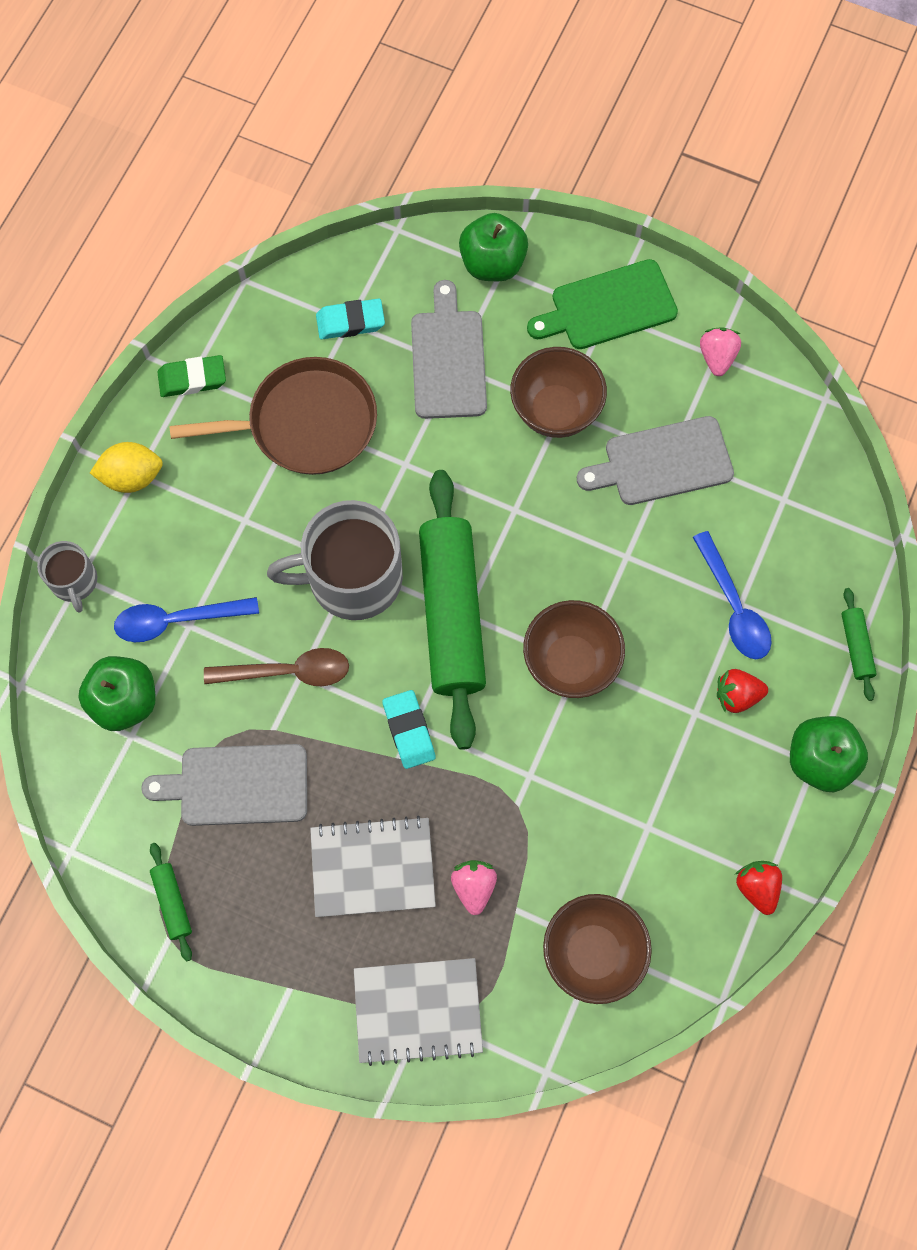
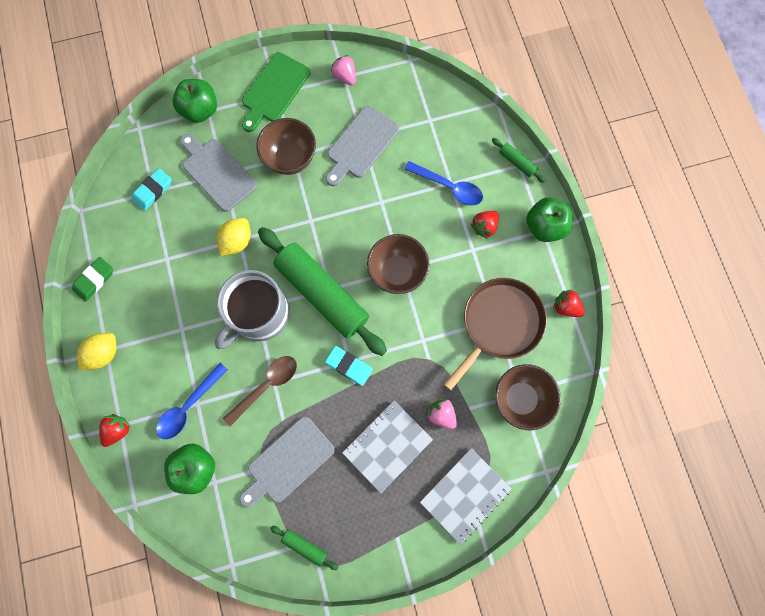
camera: 40 degrees left, 5 degrees up
grey mug [37,541,97,613] -> red strawberry [99,414,131,447]
brown pan [169,357,377,475] -> brown pan moved to [444,278,547,390]
none -> yellow lemon [217,218,251,256]

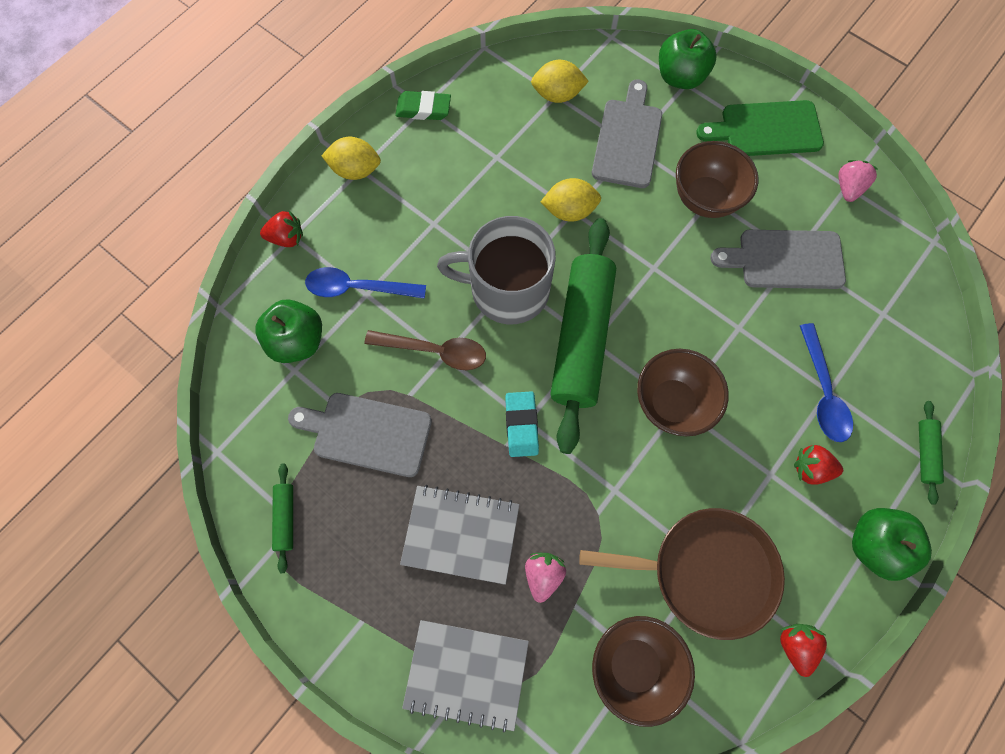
camera: 55 degrees right, 5 degrees down
turquoise eraser [132,168,172,211] -> yellow lemon [531,59,589,103]

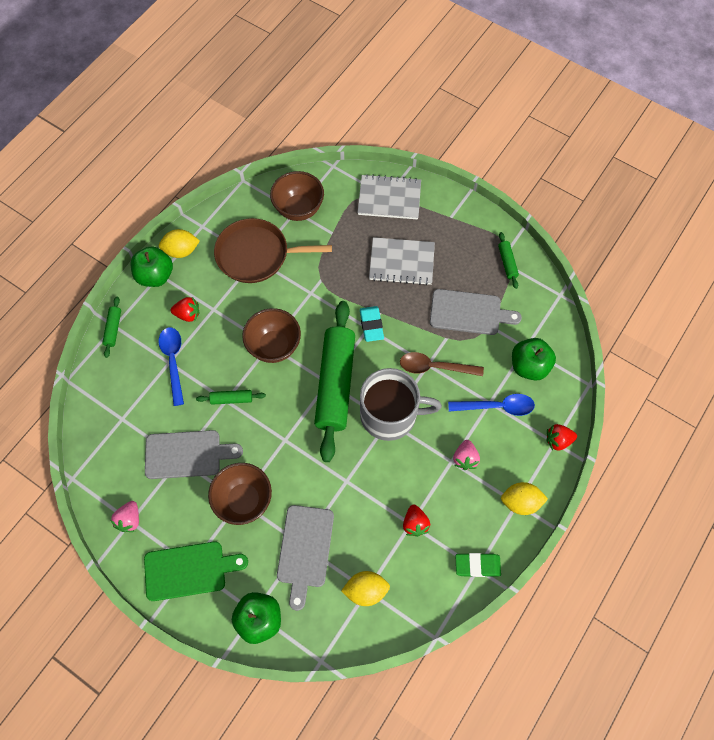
camera: 175 degrees right, 5 degrees down
pink strawberry [525,553,566,603] -> pink strawberry moved to [453,440,480,470]
yellow lemon [541,178,601,222] -> yellow lemon moved to [159,229,200,258]
red strawberry [780,624,827,677] -> red strawberry moved to [403,505,430,537]
none -> green rolling pin [196,390,266,405]

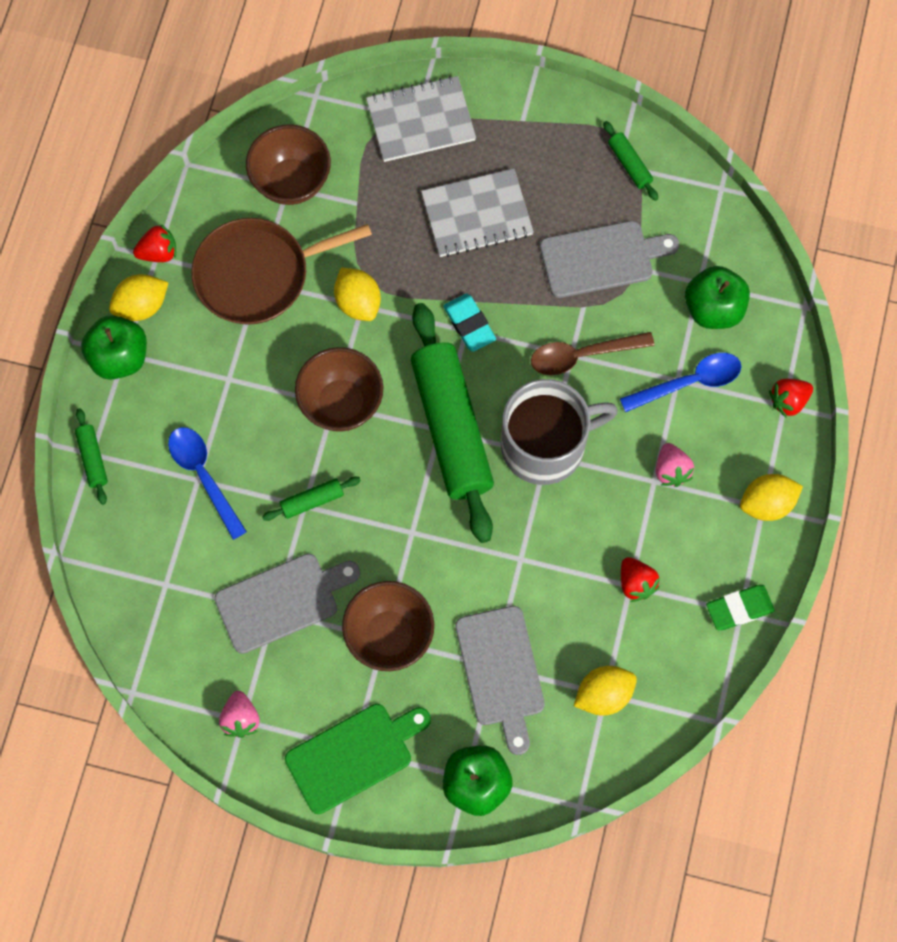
camera: 20 degrees left, 5 degrees up
red strawberry [170,297,199,322] -> red strawberry moved to [133,224,176,262]
none -> yellow lemon [334,267,381,321]

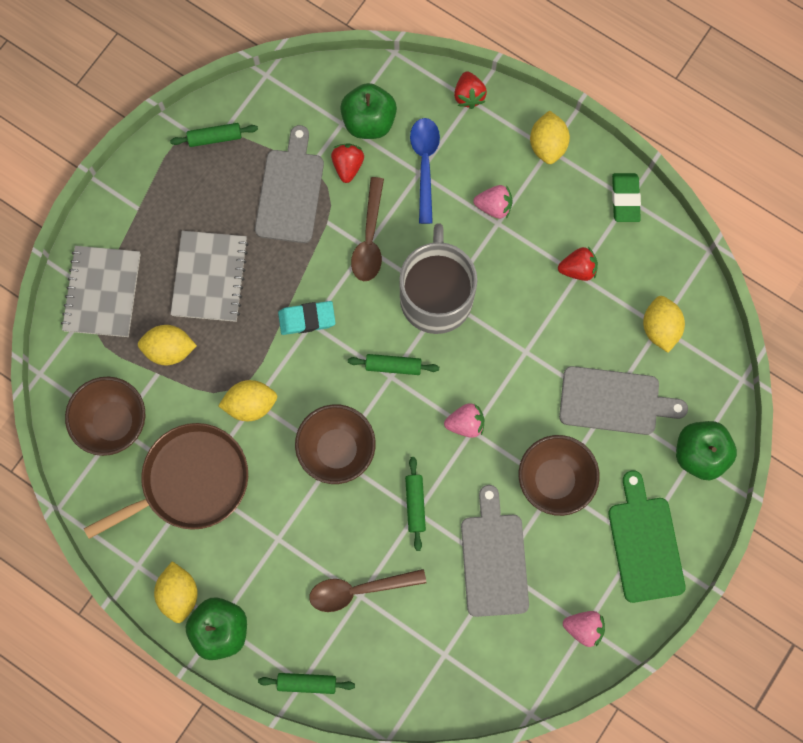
camera: 70 degrees left, 5 degrees up
red strawberry [133,224,176,262] -> red strawberry moved to [331,143,364,183]
blue spoon [168,427,247,540] -> brown spoon [309,569,426,612]
brown pan [191,218,372,325] -> brown pan turned 120 degrees counterclockwise [84,423,248,539]
green rolling pin [411,303,494,543] -> green rolling pin [348,354,439,375], size x0.40
none -> yellow lemon [138,325,197,366]
none -> pink strawberry [444,403,484,438]

